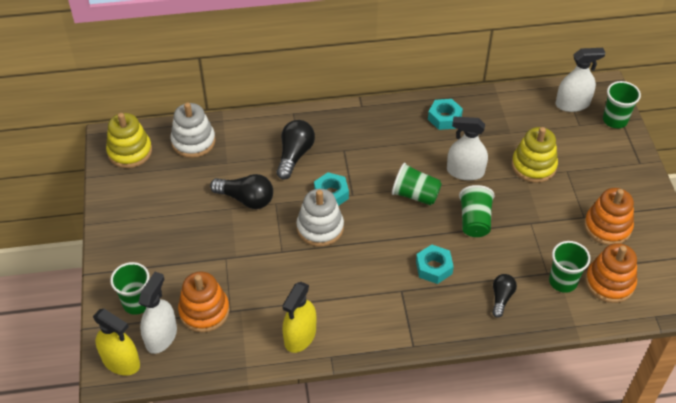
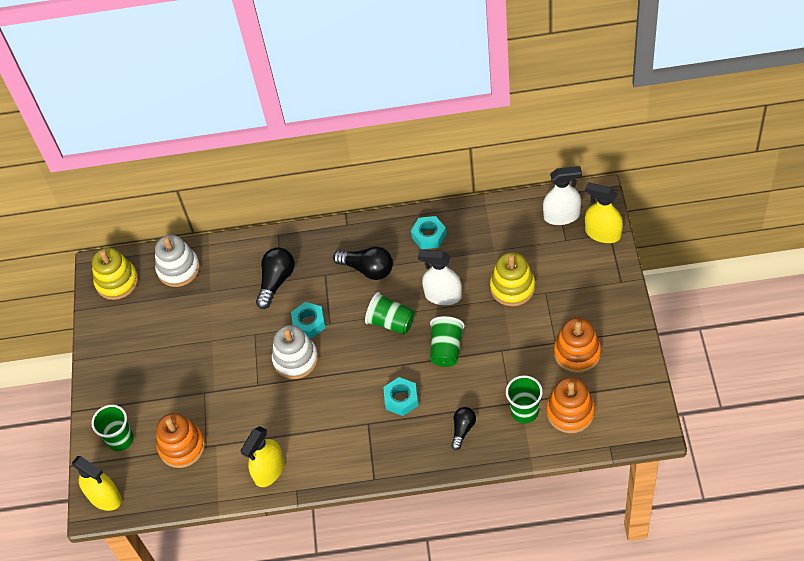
camera: 10 degrees right, 5 degrees up
white spray bottle [138,272,177,354] -> none
black light bulb [210,174,273,209] -> black light bulb moved to [333,246,393,280]
green cup [603,81,641,128] -> yellow spray bottle [585,183,623,243]

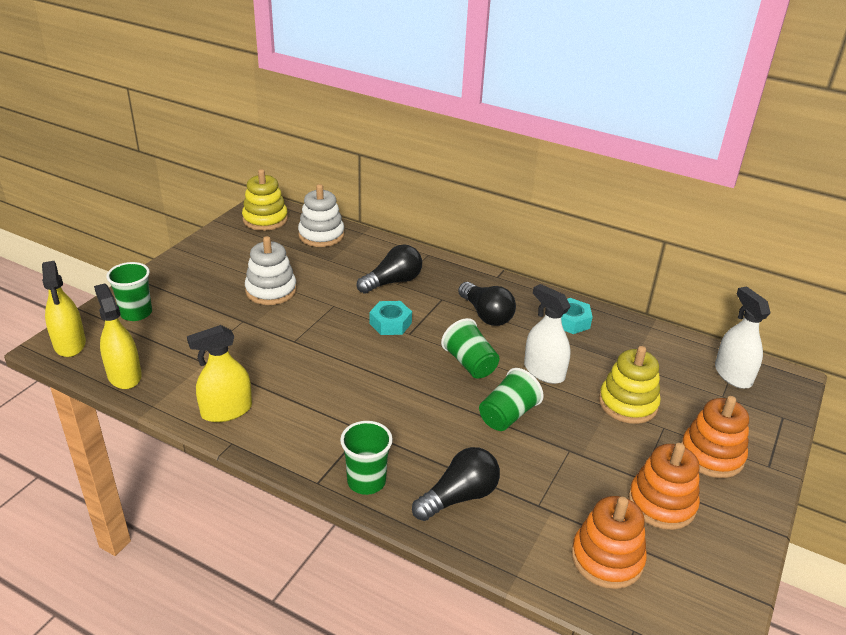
camera: 25 degrees right, 20 degrees down
orange stacking toy [156,413,205,468] -> orange stacking toy moved to [681,396,749,478]
white stacking toy [272,325,318,379] -> white stacking toy moved to [245,236,297,305]
turquoise nut [383,377,419,416] -> none
black light bulb [451,407,476,450] -> black light bulb [412,447,500,521], size x1.59
green cup [506,375,543,423] -> green cup moved to [340,421,393,495]
white spray bottle [543,166,582,225] -> white spray bottle turned 135 degrees counterclockwise [715,286,770,389]
yellow spray bottle [585,183,623,243] -> yellow spray bottle moved to [94,283,142,389]

